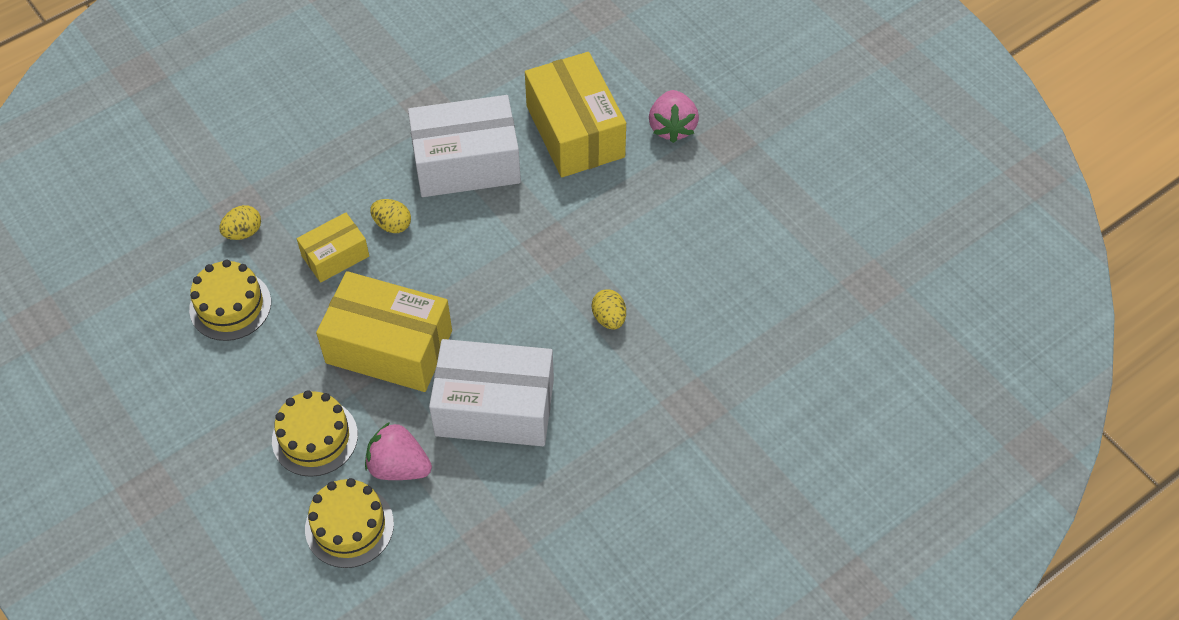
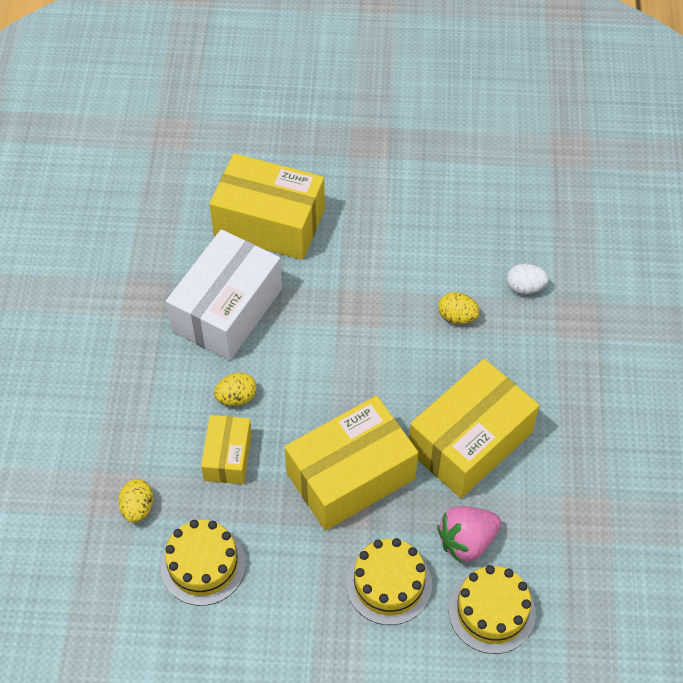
camera: 50 degrees left, 0 degrees up
white box [429,339,554,446] -> yellow box [409,359,539,498]
pink strawberry [649,90,699,143] -> none
none -> white egg [507,264,549,294]

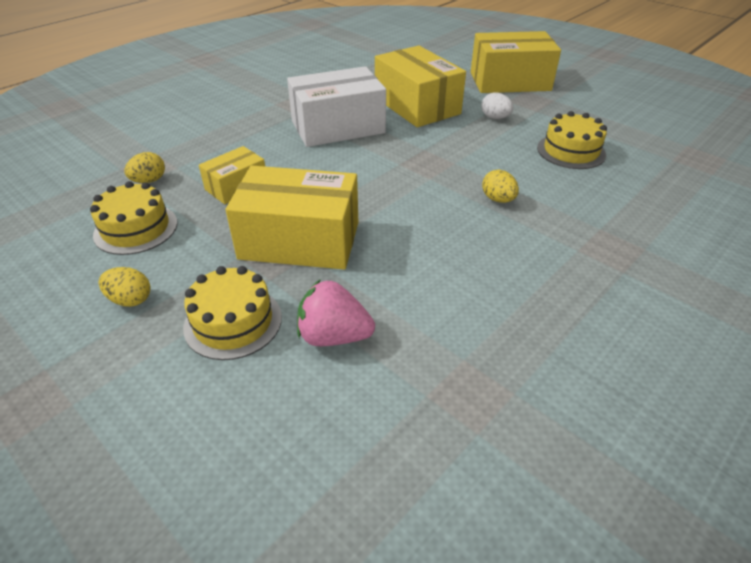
camera: 40 degrees right, 15 degrees down
yellow egg [214,373,257,406] -> yellow egg moved to [98,267,151,307]
yellow box [409,359,539,498] -> yellow box moved to [471,31,561,93]
yellow cake [449,565,536,654] -> yellow cake moved to [537,111,607,169]
white egg [507,264,549,294] -> white egg moved to [481,92,513,119]

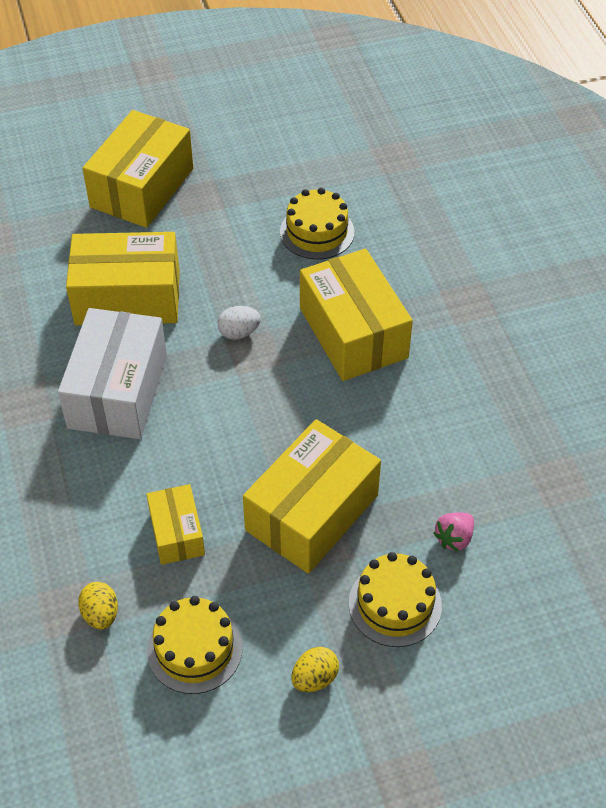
camera: 60 degrees left, 10 degrees up
pink strawberry [297,279,375,346] -> pink strawberry [433,512,474,552], size x0.66
white egg [481,92,513,119] -> white egg moved to [217,306,261,340]
yellow egg [482,169,519,203] -> yellow box [300,249,413,381]

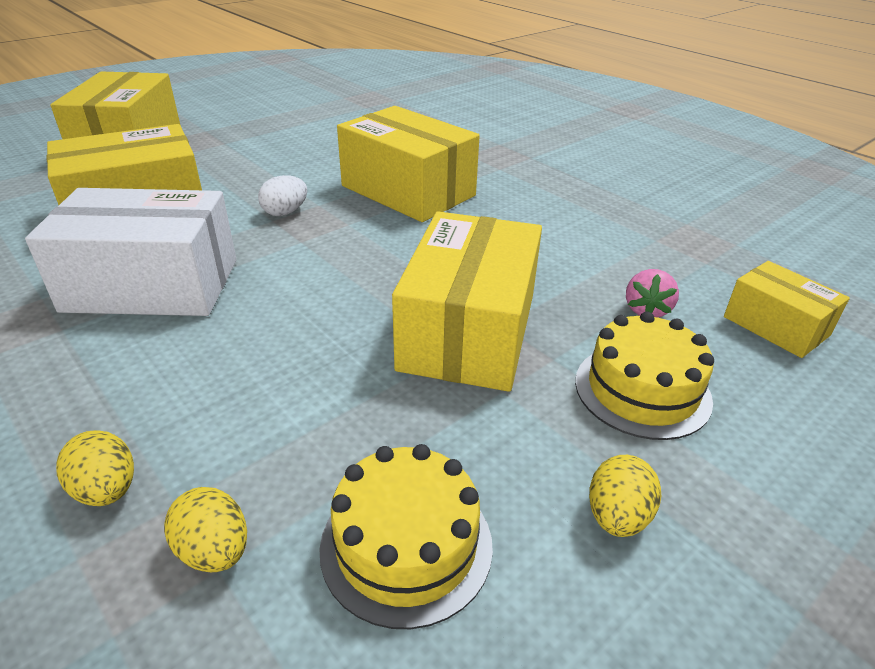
camera: 25 degrees left, 15 degrees down
white box [58,308,167,439] -> white box turned 75 degrees counterclockwise [25,188,236,316]
yellow box [146,484,205,565] -> yellow box moved to [724,261,850,358]
yellow cake [280,188,354,260] -> none
none -> yellow egg [56,430,134,506]

